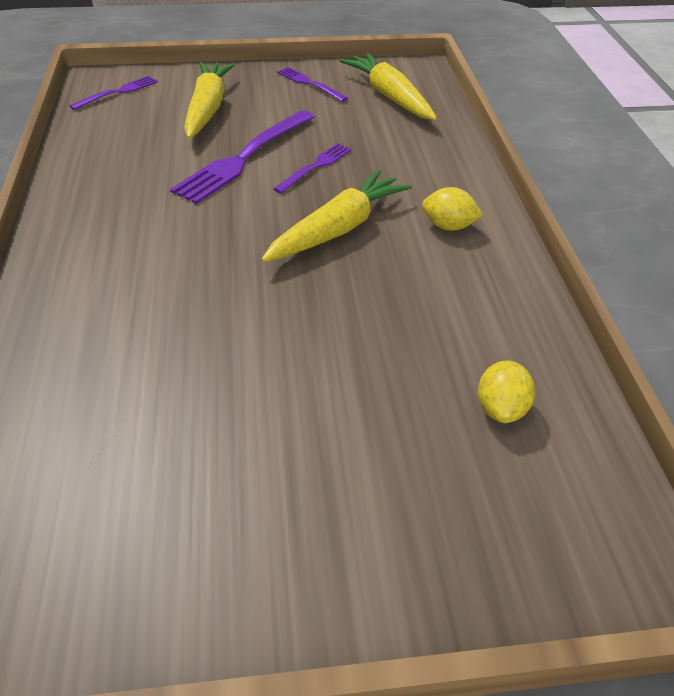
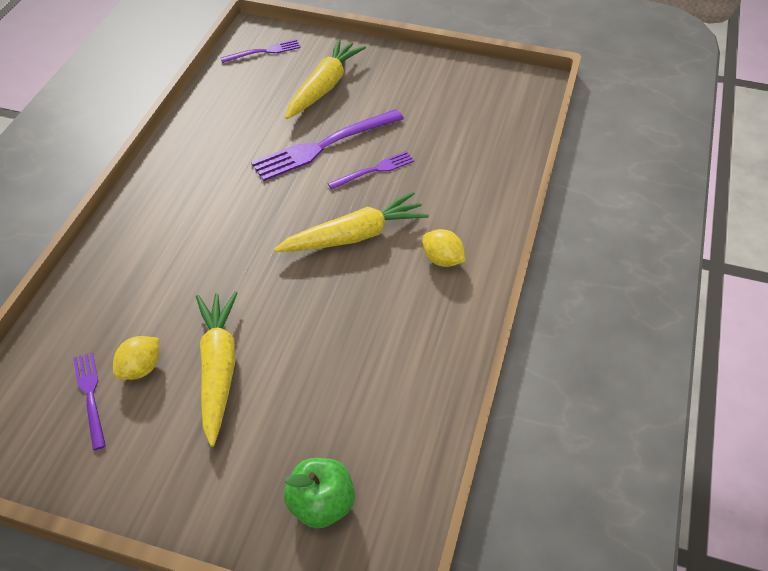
camera: 25 degrees right, 5 degrees up
purple fork [277,67,348,102] -> purple fork moved to [73,352,106,450]
yellow carrot [340,53,437,120] -> yellow carrot moved to [196,292,237,447]
yellow lemon [478,360,535,423] -> yellow lemon moved to [113,336,159,380]
none -> green apple [284,458,355,529]

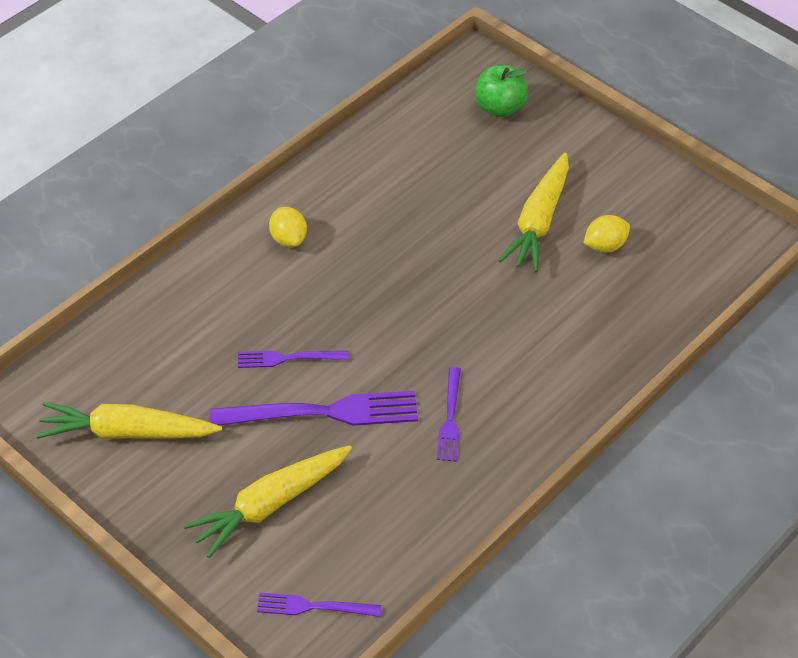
camera: 155 degrees left, 0 degrees up
purple fork [73,352,106,450] -> purple fork moved to [437,367,461,462]
yellow carrot [273,192,429,252] -> yellow carrot moved to [36,402,222,439]

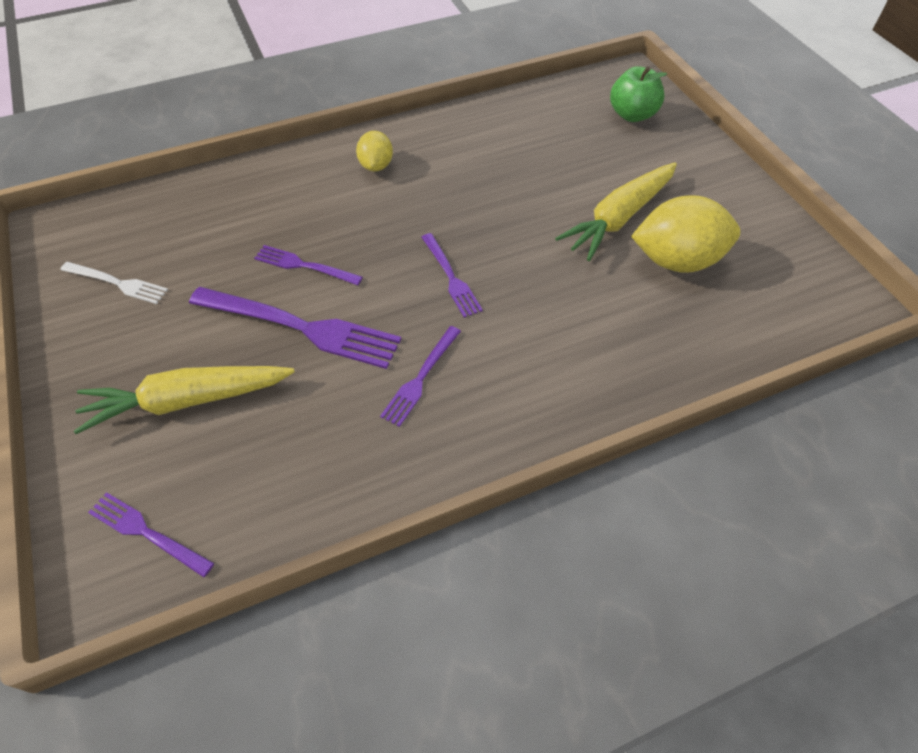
camera: 25 degrees right, 5 degrees up
yellow carrot [36,402,222,439] -> white fork [60,262,168,304]
yellow lemon [583,215,630,253] -> yellow lemon [631,195,740,273], size x1.81
none -> purple fork [422,233,483,318]

